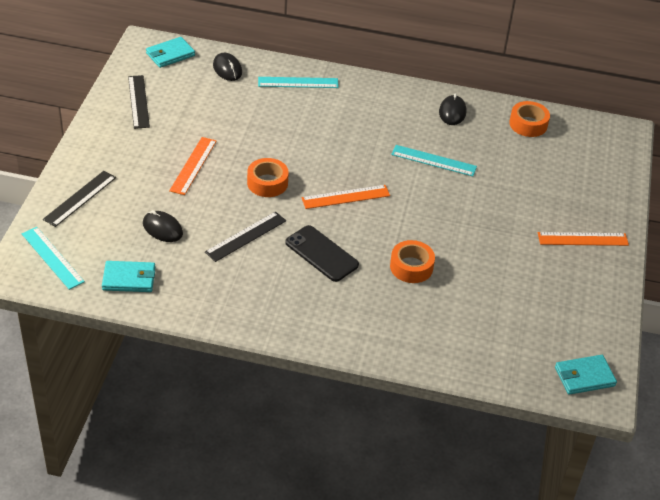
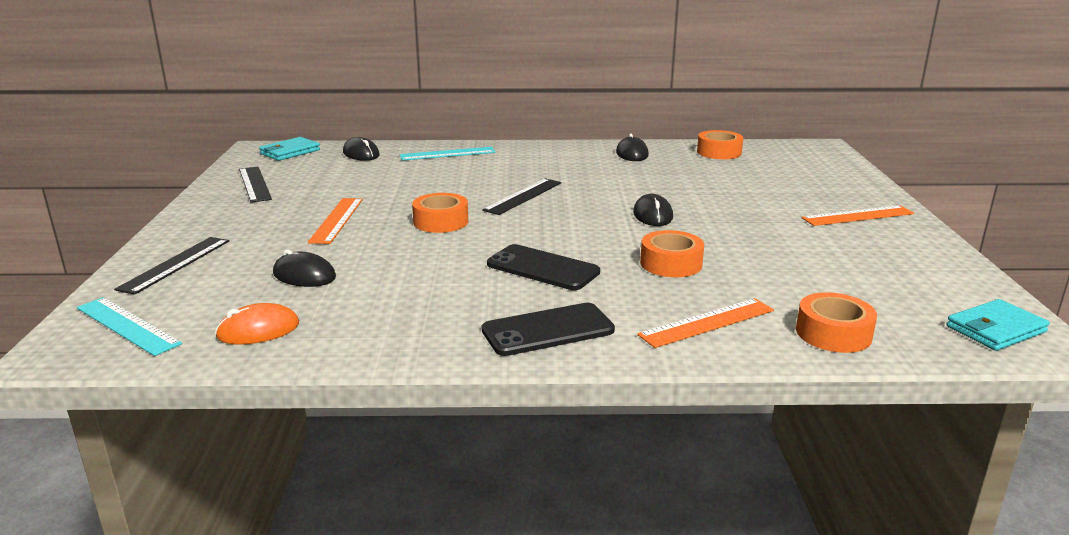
camera: 10 degrees left, 20 degrees down
turquoise wallet [102,261,155,292] -> orange mouse [215,303,299,345]
black ruler [205,211,286,262] -> black ruler moved to [482,179,561,215]
orange ruler [301,185,390,209] -> orange ruler moved to [637,298,774,348]
turquoise ruler [391,145,477,176] -> none
none -> black phone [482,303,615,356]
none -> black mouse [633,194,673,226]
none -> orange tape [796,292,877,353]

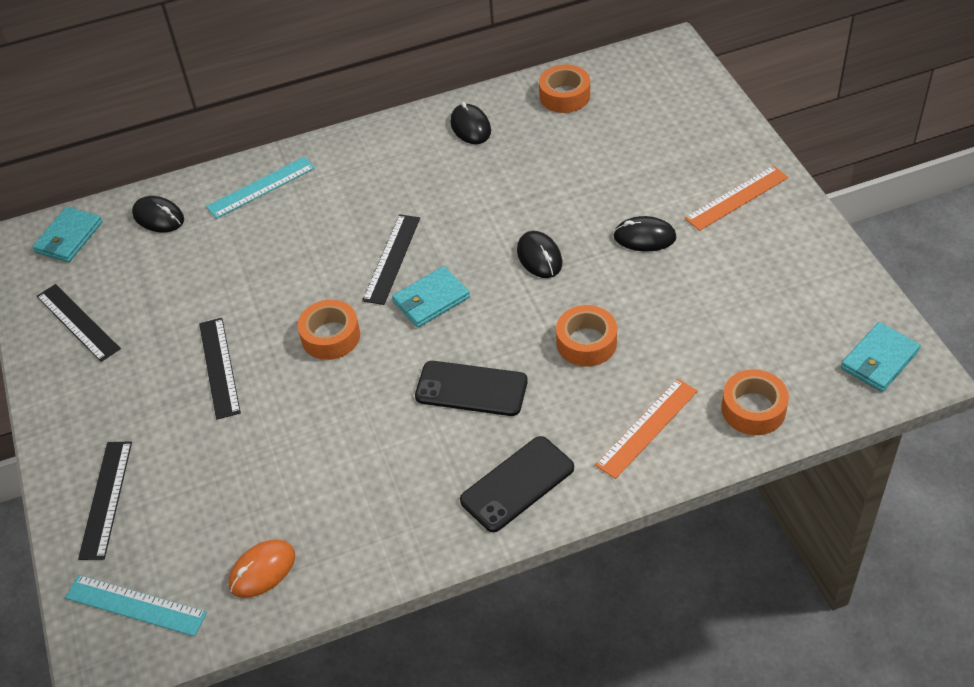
camera: 15 degrees left, 25 degrees up
black mouse [273,249,336,287] -> black mouse moved to [613,216,677,251]
orange ruler [308,198,363,244] -> black ruler [199,318,241,420]
none -> turquoise wallet [392,266,470,327]

